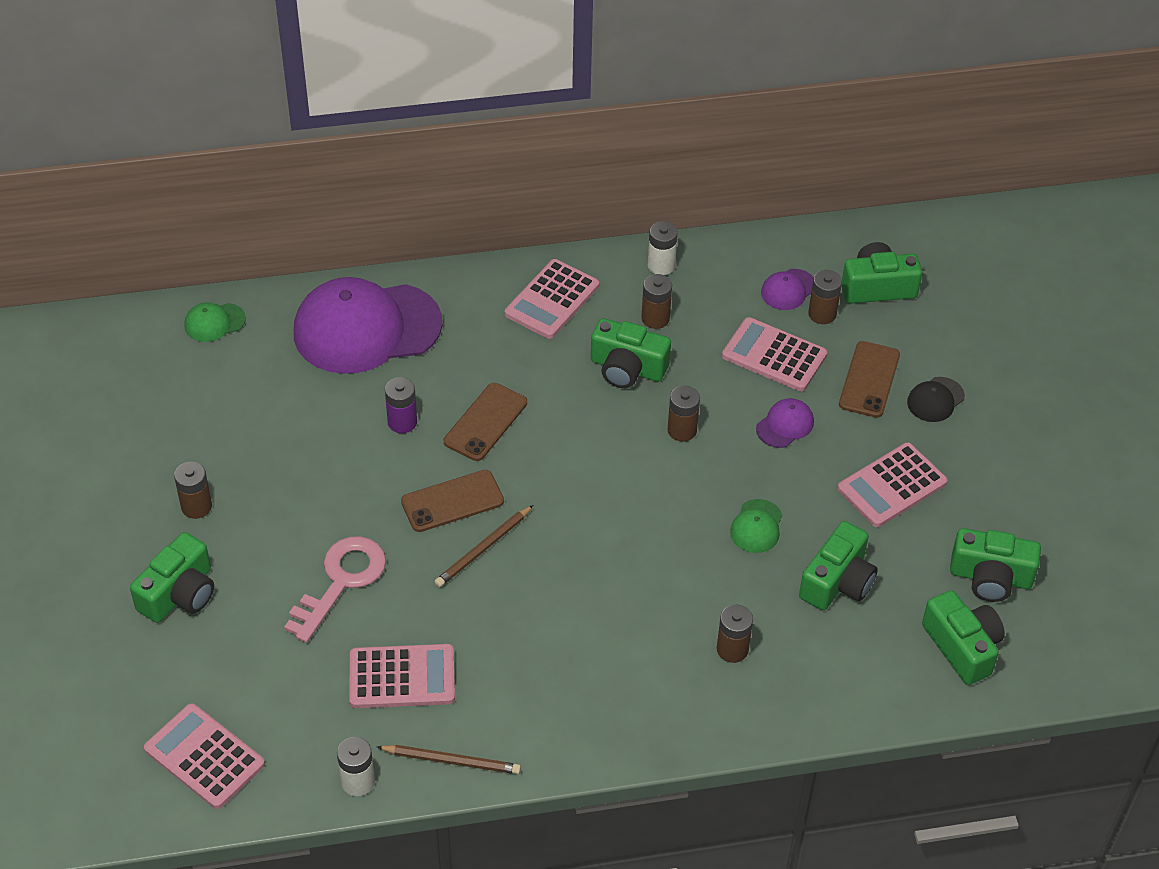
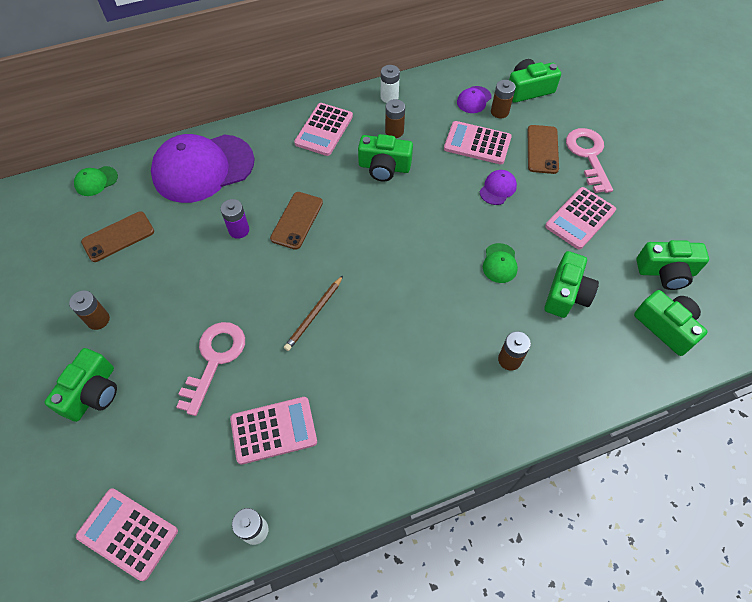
camera: 10 degrees left, 10 degrees up
brown pencil [377,745,521,774] -> none
brown phone [401,470,504,532] -> brown phone moved to [81,211,154,262]
brown battery [668,385,700,442] -> none
black cap [907,377,965,422] -> pink key [566,128,613,193]

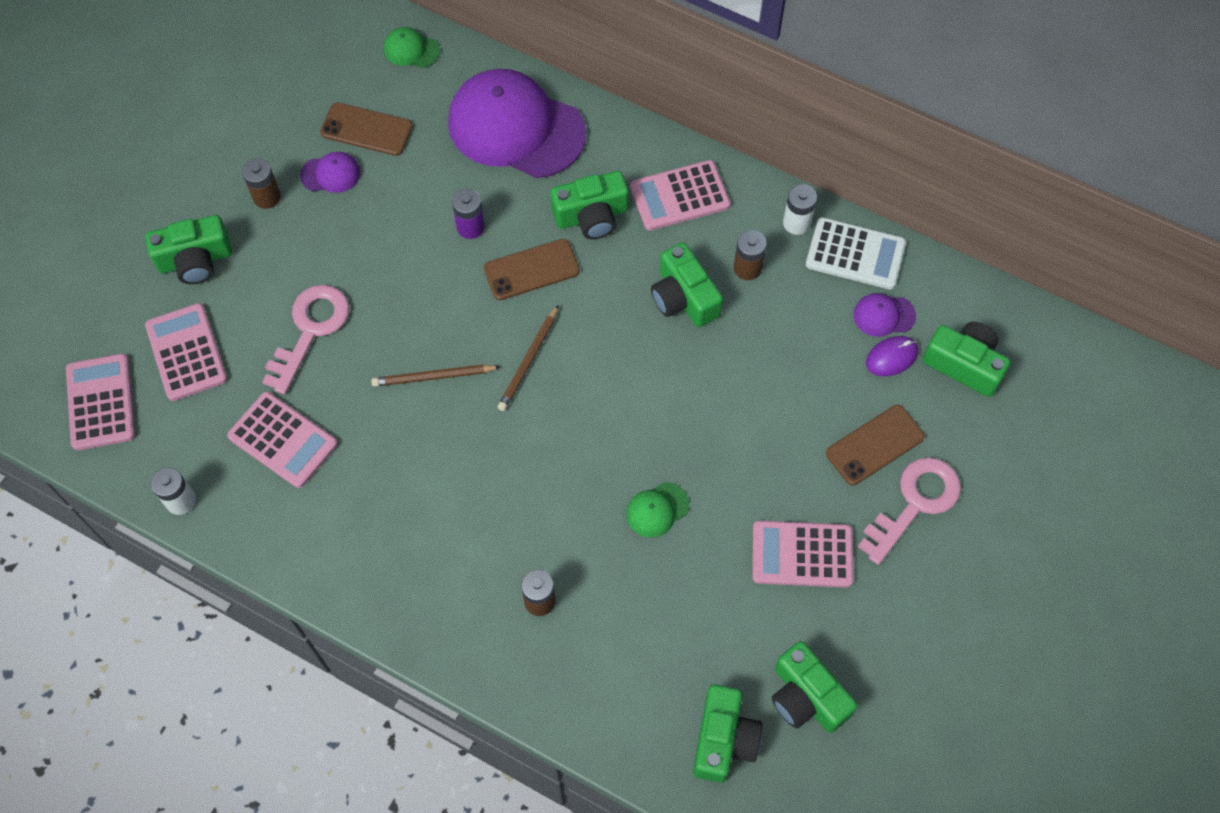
camera: 50 degrees right, 5 degrees up
pink key [176,322,245,416] -> pink key turned 45 degrees counterclockwise [263,285,349,394]
pink calculator [444,121,512,164] -> pink calculator moved to [145,303,227,401]
purple cap [479,170,517,205] -> purple cap moved to [300,152,360,193]
brown battery [491,80,516,119] -> purple mouse [866,336,918,376]
green camera [545,251,599,318] -> green camera moved to [550,171,629,239]
none -> brown pencil [497,305,558,411]
none -> white calculator [806,217,906,290]

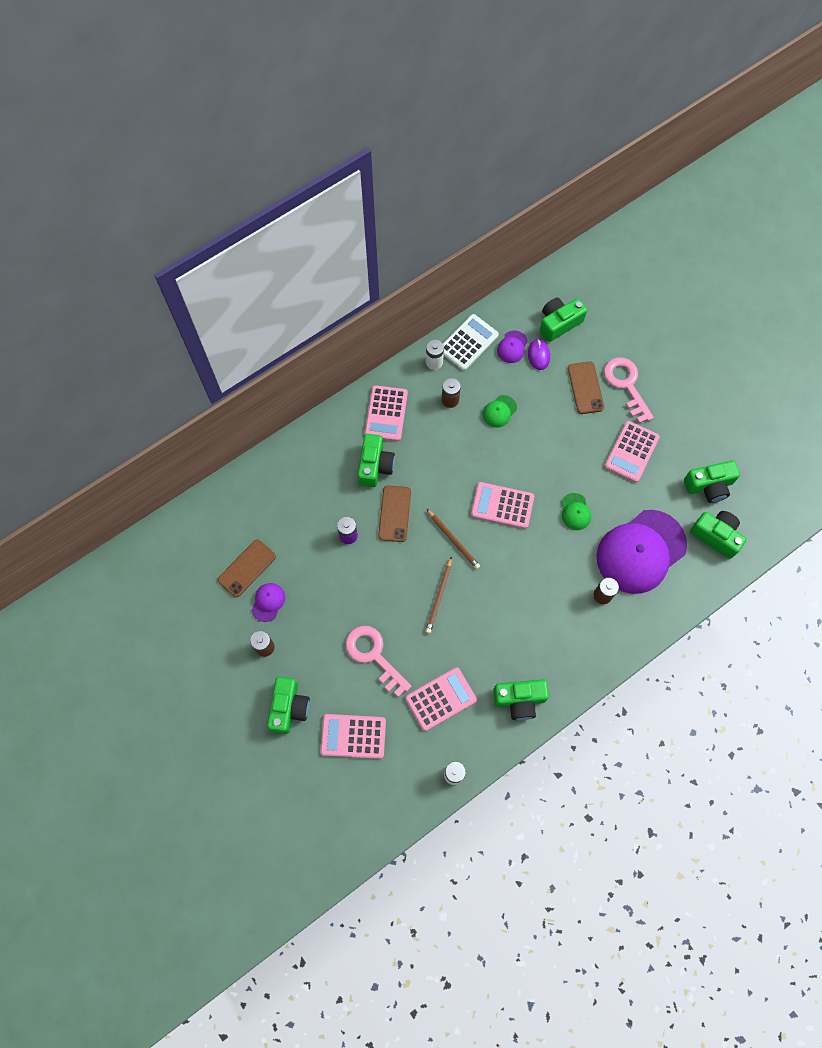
camera: 65 degrees left, 5 degrees up
pink calculator [66,354,135,450] -> pink calculator moved to [471,482,534,529]
green cap [384,27,440,68] -> green cap moved to [483,395,517,428]
purple cap [448,69,586,178] -> purple cap moved to [596,510,687,594]
green camera [651,242,723,327] -> green camera moved to [493,680,549,720]

